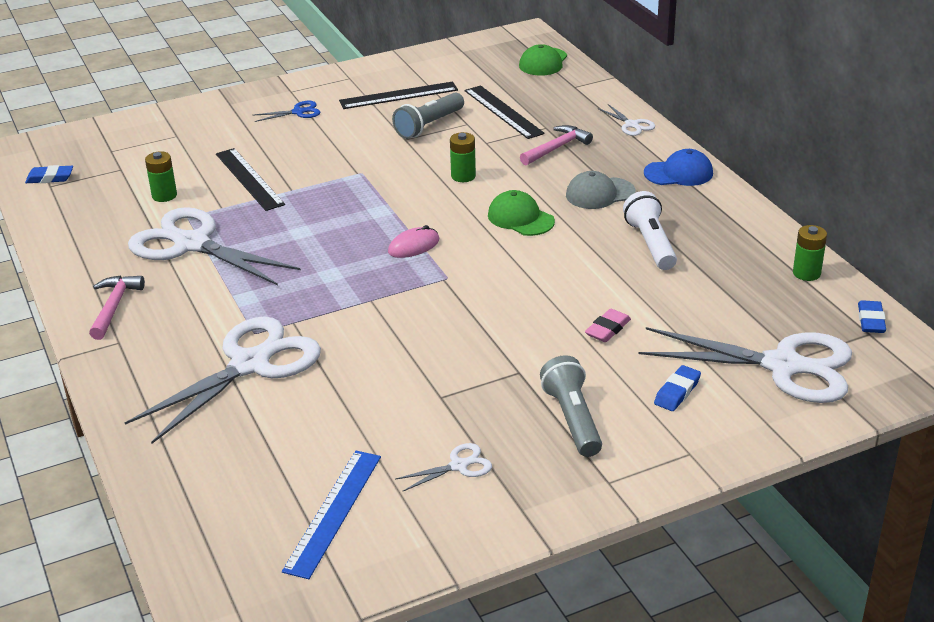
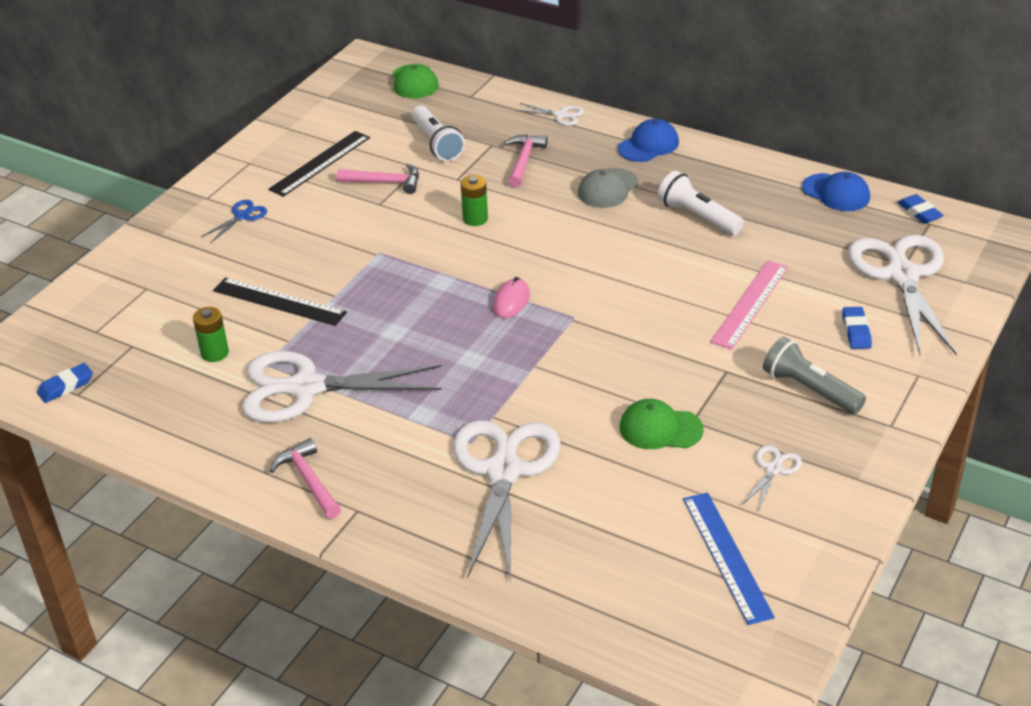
camera: 35 degrees left, 5 degrees up
grey flashlight [392,92,464,139] -> pink hammer [337,164,419,194]
black ruler [465,85,545,139] -> white flashlight [411,106,465,161]
green cap [488,190,555,236] -> green cap moved to [619,399,704,449]
pink eraser [585,309,631,342] -> pink ruler [710,261,788,349]
white scissors [638,327,852,403] -> white scissors turned 75 degrees counterclockwise [848,235,957,356]
green battery [793,225,827,281] -> blue cap [802,172,870,211]

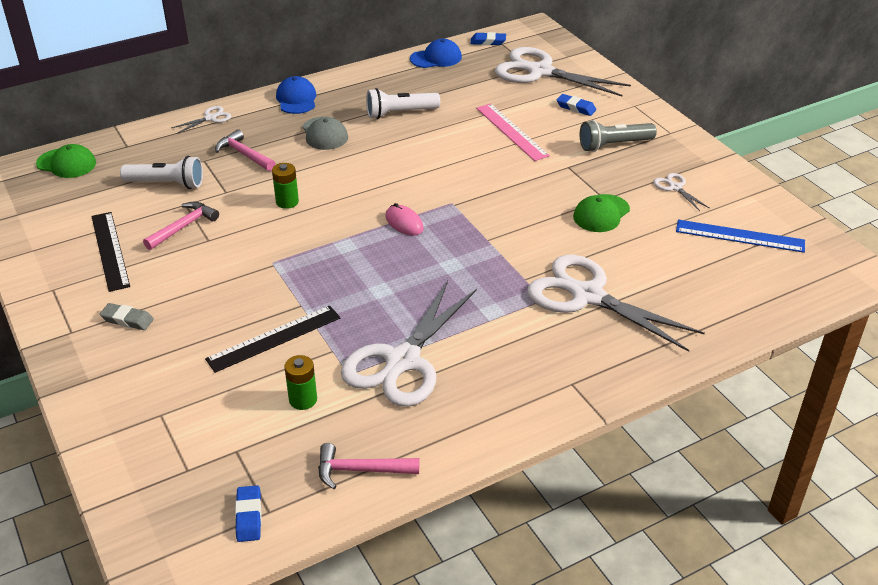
camera: 60 degrees left, 0 degrees up
blue scissors [201,200,267,242] -> grey eraser [100,303,154,330]
pink hammer [270,438,341,519] -> pink hammer moved to [318,443,420,489]

